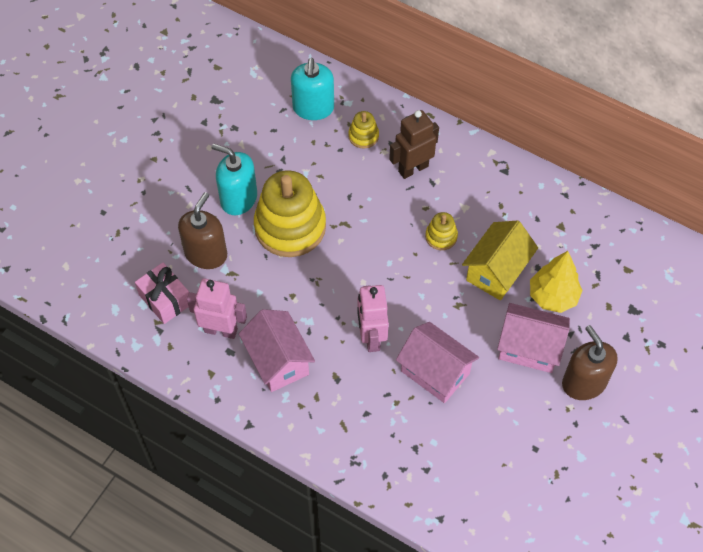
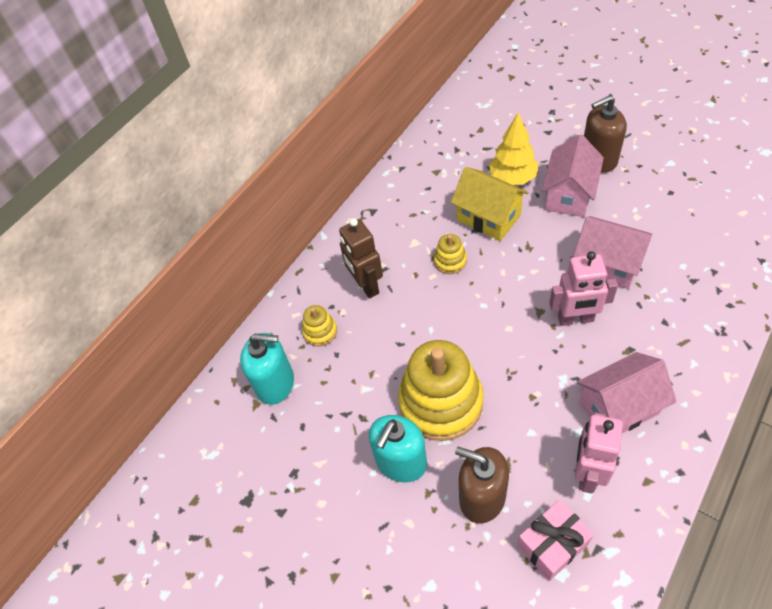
camera: 80 degrees left, 5 degrees down
pink house [396,322,479,403] -> pink house turned 75 degrees clockwise [573,216,652,289]

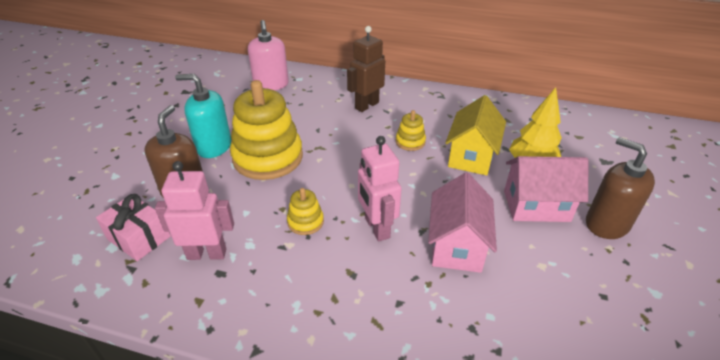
camera: 65 degrees right, 15 degrees down
turquoise soap dispenser [240,333,294,405] -> pink soap dispenser [248,20,289,91]
yellow stacking toy [302,305,337,346] -> yellow stacking toy moved to [287,188,324,235]
pink house [577,352,676,433] -> none

